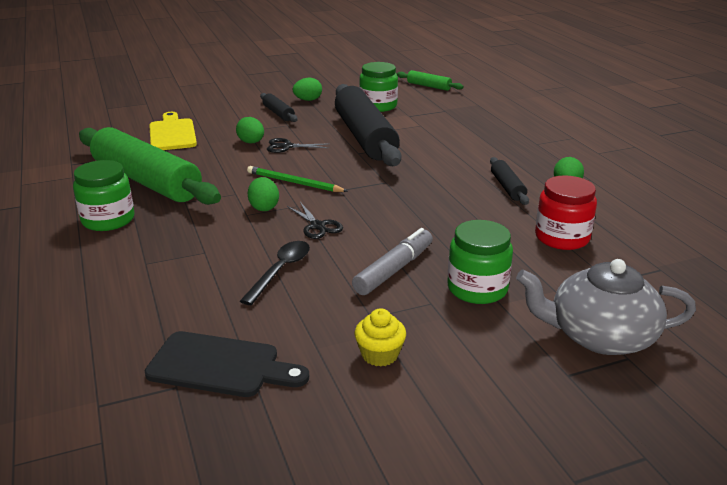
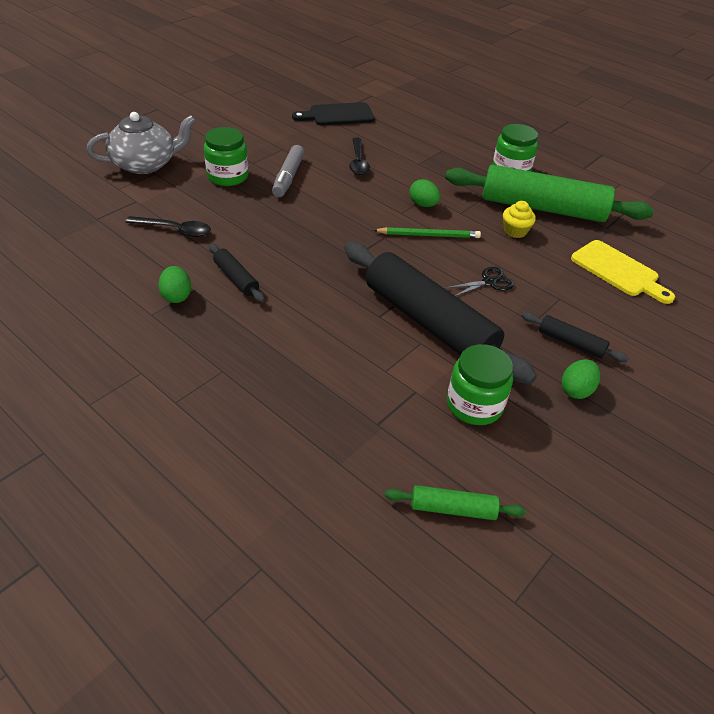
camera: 150 degrees right, 15 degrees up
green egg [236,117,264,143] -> none
black scissors [287,202,343,239] -> none
yellow cupcake [355,309,406,367] -> yellow cupcake moved to [503,201,536,238]
red jar [535,175,597,250] -> black spoon [125,216,211,237]

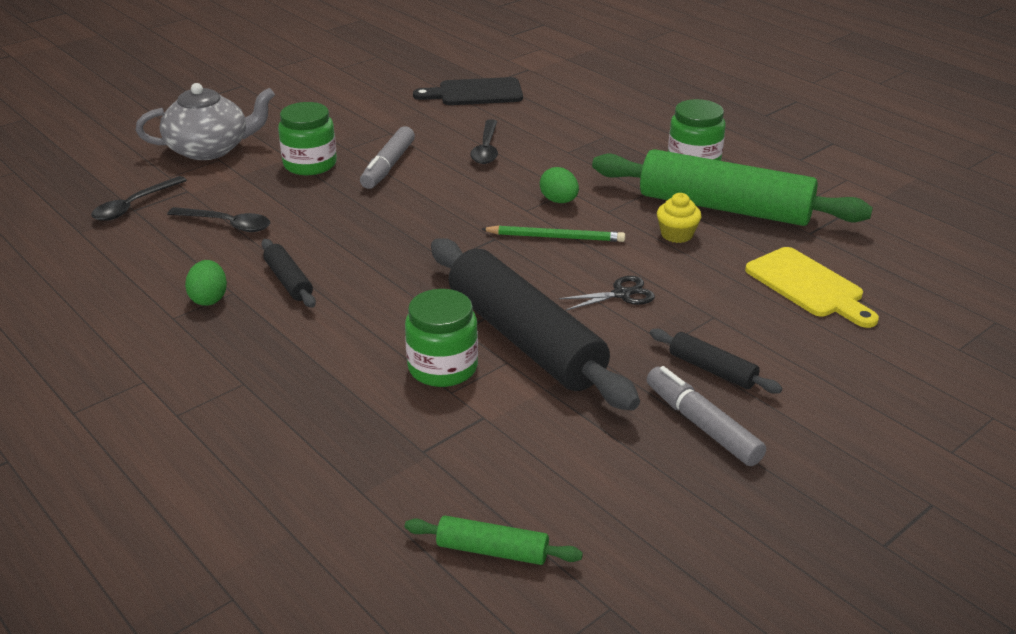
camera: 10 degrees right, 10 degrees down
green jar [447,344,513,425] -> green jar moved to [405,289,478,387]
green egg [562,359,600,399] -> grey marker [647,366,766,466]
none -> black spoon [91,176,187,221]

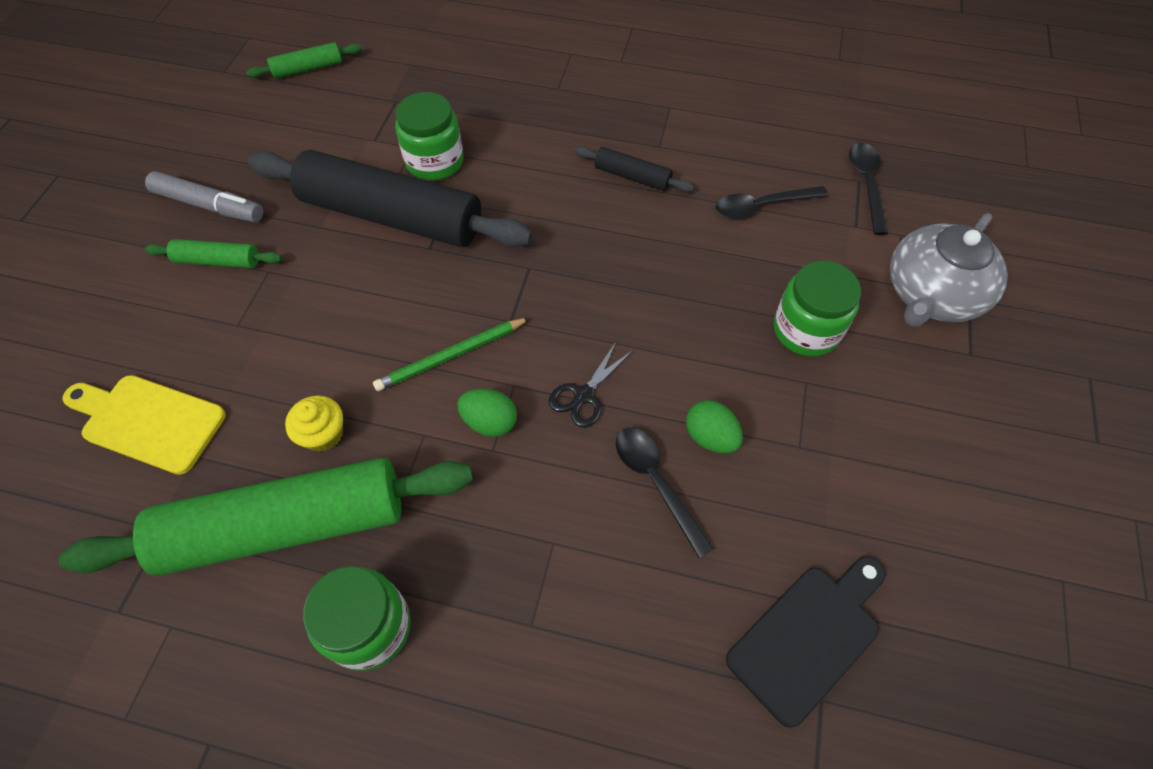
camera: 145 degrees right, 25 degrees up
green egg [185,260,227,306] -> green egg moved to [686,400,743,453]
grey marker [360,126,415,189] -> none
black scissors [559,276,655,311] -> black scissors moved to [549,342,633,428]
black rolling pin [650,328,782,394] -> green rolling pin [145,239,282,268]

